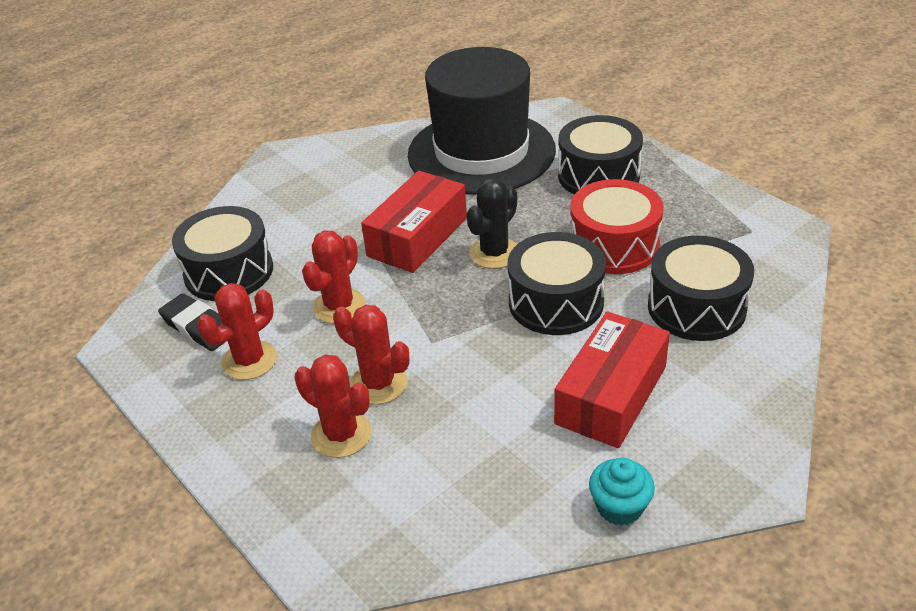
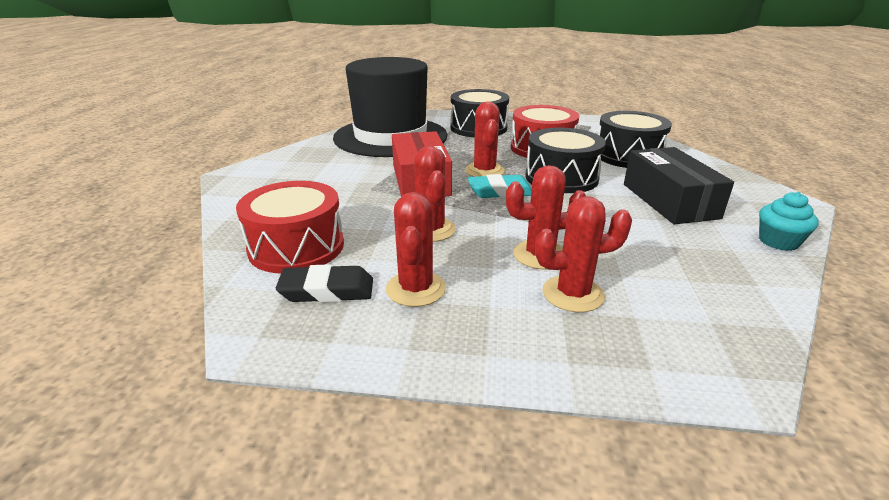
camera: 45 degrees left, 10 degrees down
black drum [172,206,273,301] -> red drum [236,181,344,274]
black cactus [466,178,517,269] -> red cactus [465,102,505,177]
red box [554,312,670,448] -> black box [624,147,734,224]
none -> turquoise eraser [468,174,532,198]

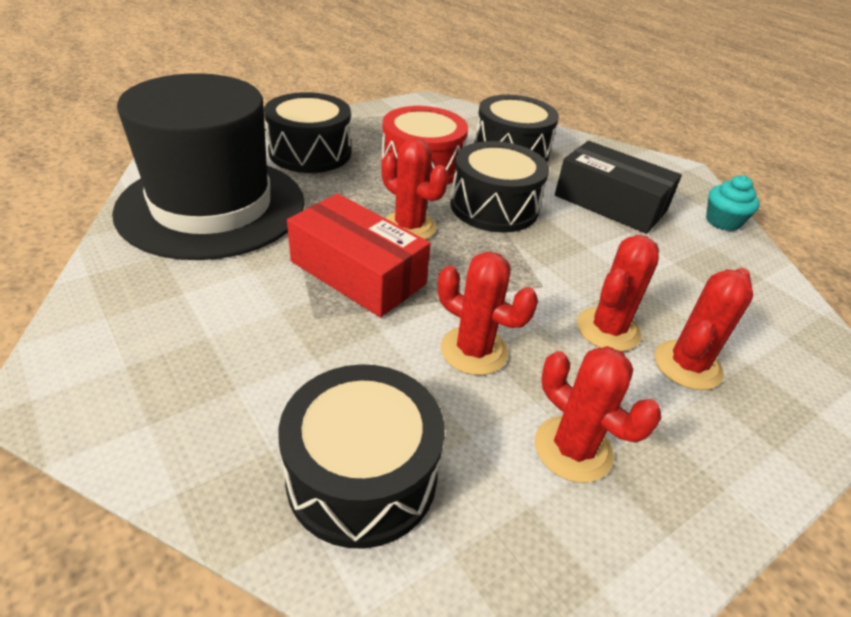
camera: 45 degrees left, 10 degrees up
red drum [236,181,344,274] -> black drum [278,364,445,549]
black eraser [276,264,373,302] -> none
turquoise eraser [468,174,532,198] -> none

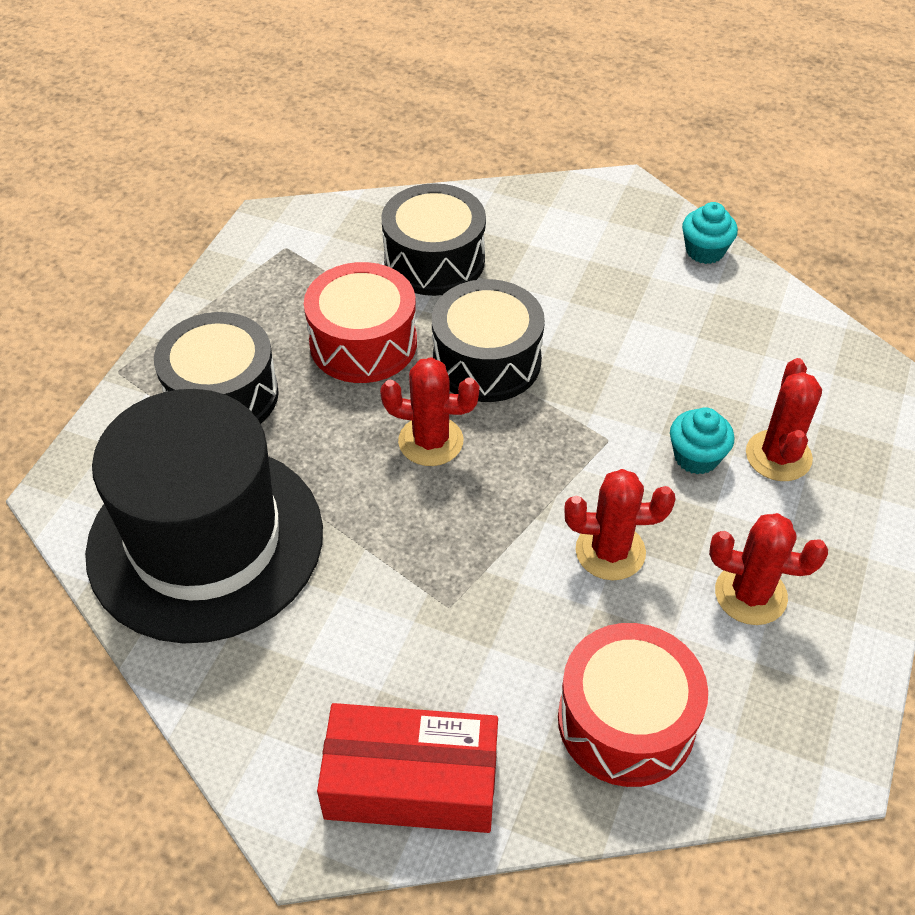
camera: 30 degrees left, 10 degrees up
black drum [278,364,445,549] -> red drum [558,623,708,787]
red box [287,194,430,317] -> red box moved to [317,703,498,833]
black box [555,141,682,234] -> none
red cactus [577,235,659,351] -> turquoise cupcake [670,407,735,474]

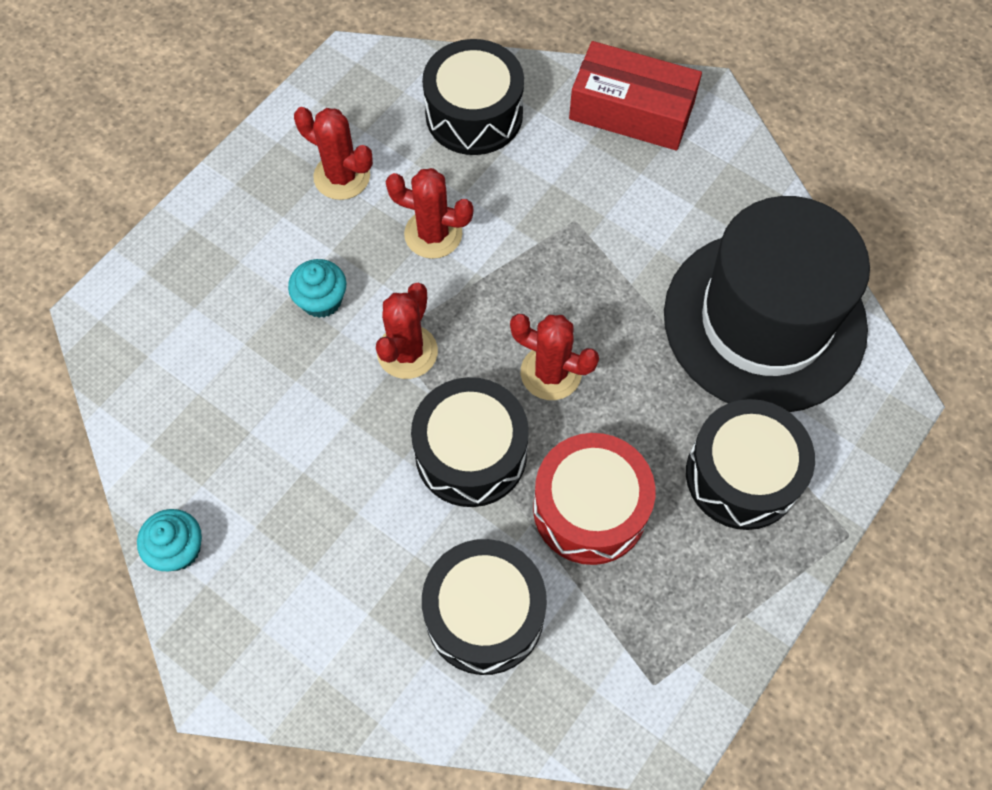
camera: 165 degrees left, 15 degrees up
red drum [558,623,708,787] -> black drum [422,39,524,155]
red cactus [746,358,822,481] -> red cactus moved to [376,283,438,379]

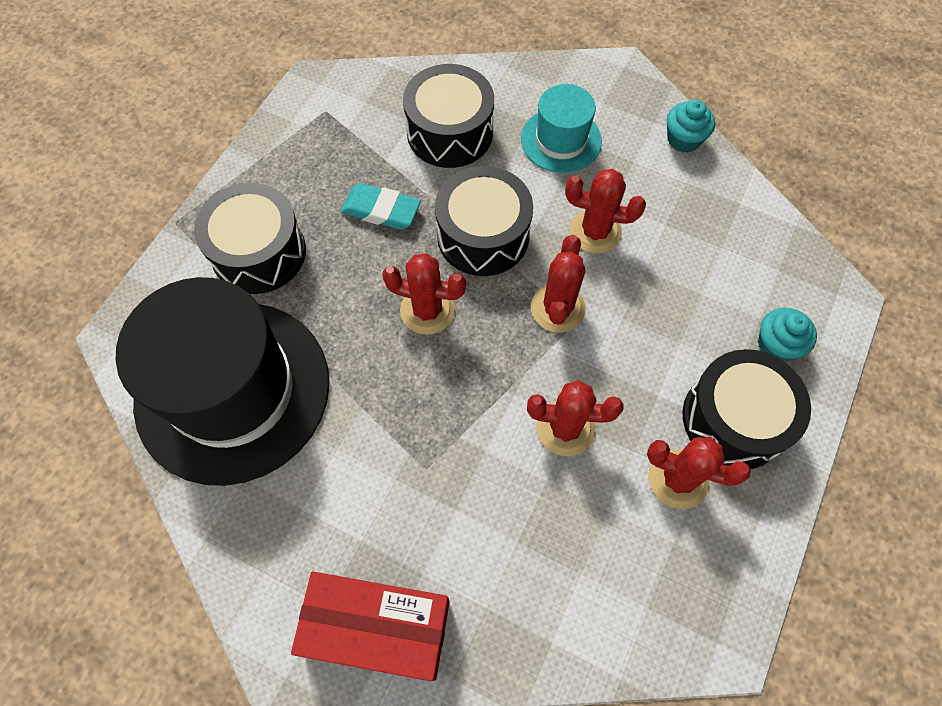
camera: 170 degrees right, 0 degrees up
turquoise cupcake [288,259,346,318] -> turquoise cupcake moved to [758,308,817,361]
black drum [422,39,524,155] -> black drum moved to [682,349,811,469]
red drum [533,433,655,565] -> turquoise eraser [341,183,421,230]
none -> turquoise hat [521,84,602,173]
none -> red cactus [565,169,646,254]

